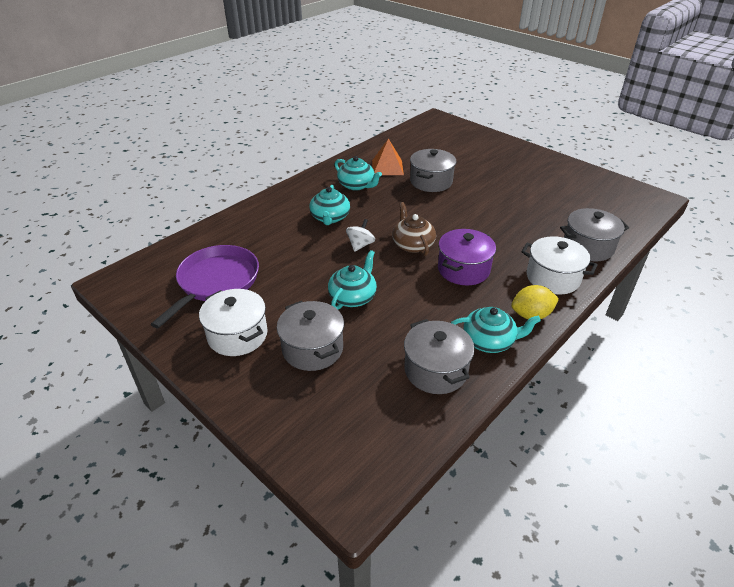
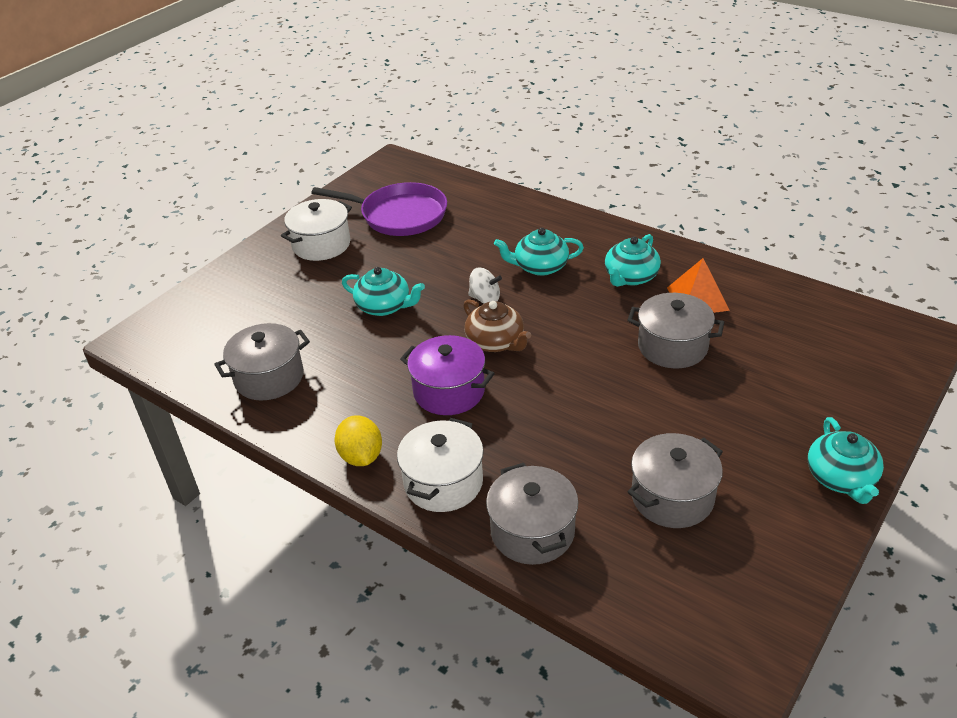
camera: 85 degrees right, 0 degrees up
grey pot [277,301,344,371] -> grey pot moved to [628,433,723,528]
brown teapot [392,202,436,256] -> brown teapot turned 75 degrees clockwise [463,299,531,352]
turquoise teapot [451,307,541,353] -> turquoise teapot moved to [808,417,884,504]

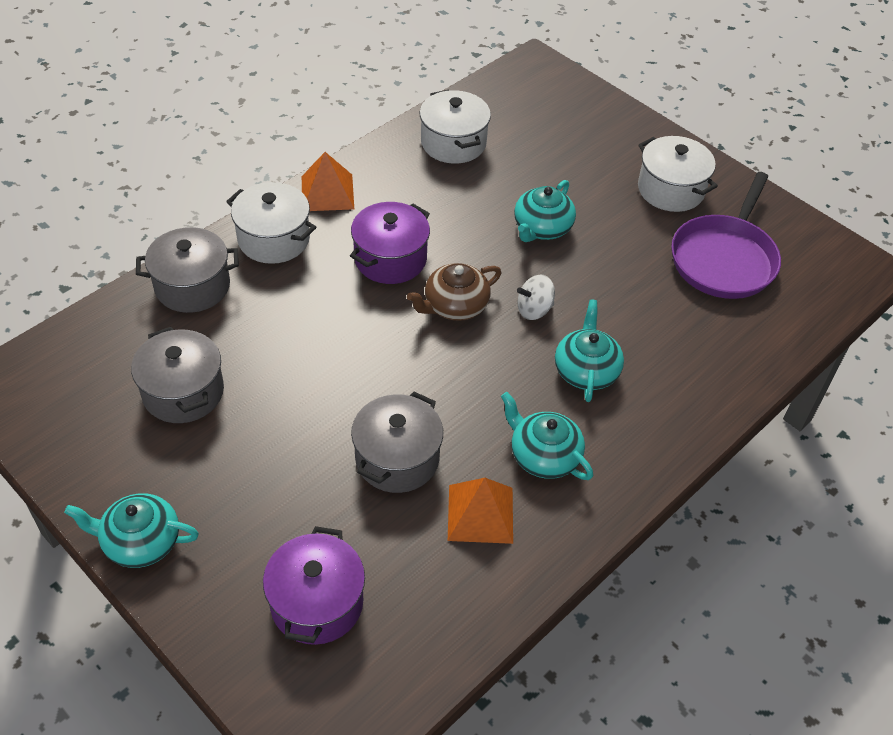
camera: 95 degrees right, 10 degrees up
grey pot [214,323,310,400] -> white pot [420,90,491,164]
yellow lemon [334,415,382,466] -> orange pyramid [302,152,354,211]
white spinning top [468,268,502,304] -> white spinning top turned 45 degrees clockwise [517,275,555,320]
none -> purple pot [263,526,365,645]

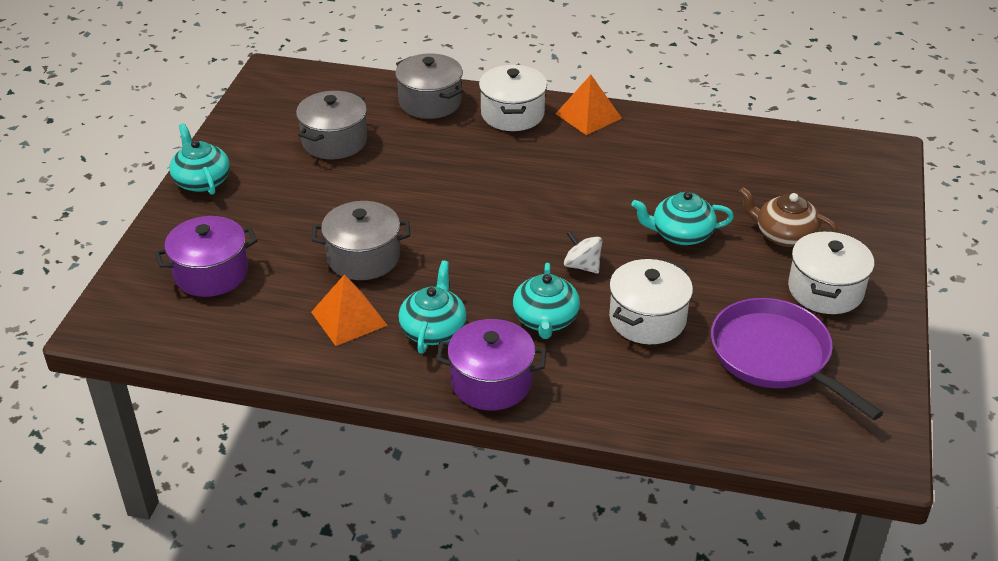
camera: 60 degrees right, 10 degrees down
purple pot [350,202,430,284] -> purple pot moved to [436,319,547,410]
brown teapot [407,263,501,321] -> brown teapot moved to [739,187,838,247]
white pot [420,90,491,164] -> white pot moved to [609,259,693,344]
turquoise teapot [555,300,624,402] -> turquoise teapot turned 120 degrees clockwise [513,263,580,339]
purple pan [671,172,781,299] -> purple pan turned 60 degrees clockwise [711,298,883,420]

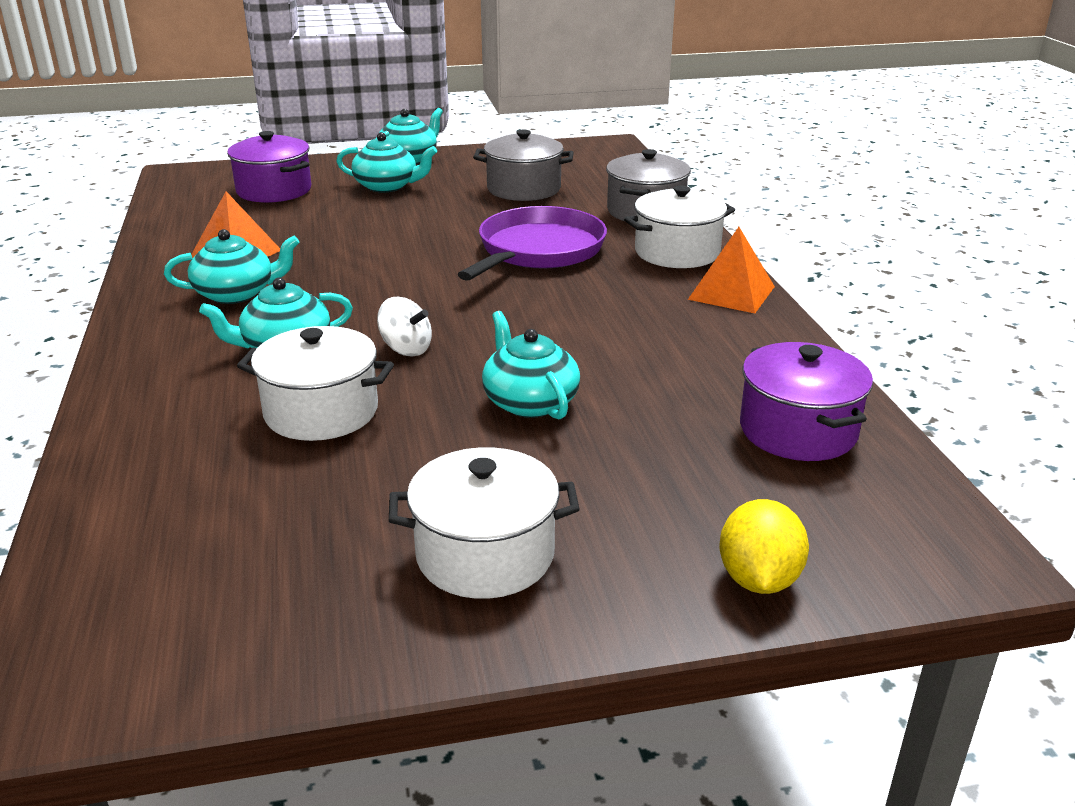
camera: 65 degrees right, 10 degrees down
grey pot [312,201,410,280] -> none
purple pot [436,319,547,410] -> purple pot moved to [740,342,873,461]
white spinning top [564,230,602,274] -> white spinning top turned 105 degrees clockwise [377,297,432,356]
purple pan [711,298,883,420] -> purple pan moved to [458,206,607,281]
brown teapot [739,187,838,247] -> none
none -> turquoise teapot [336,132,437,193]
none -> yellow lemon [719,499,809,594]

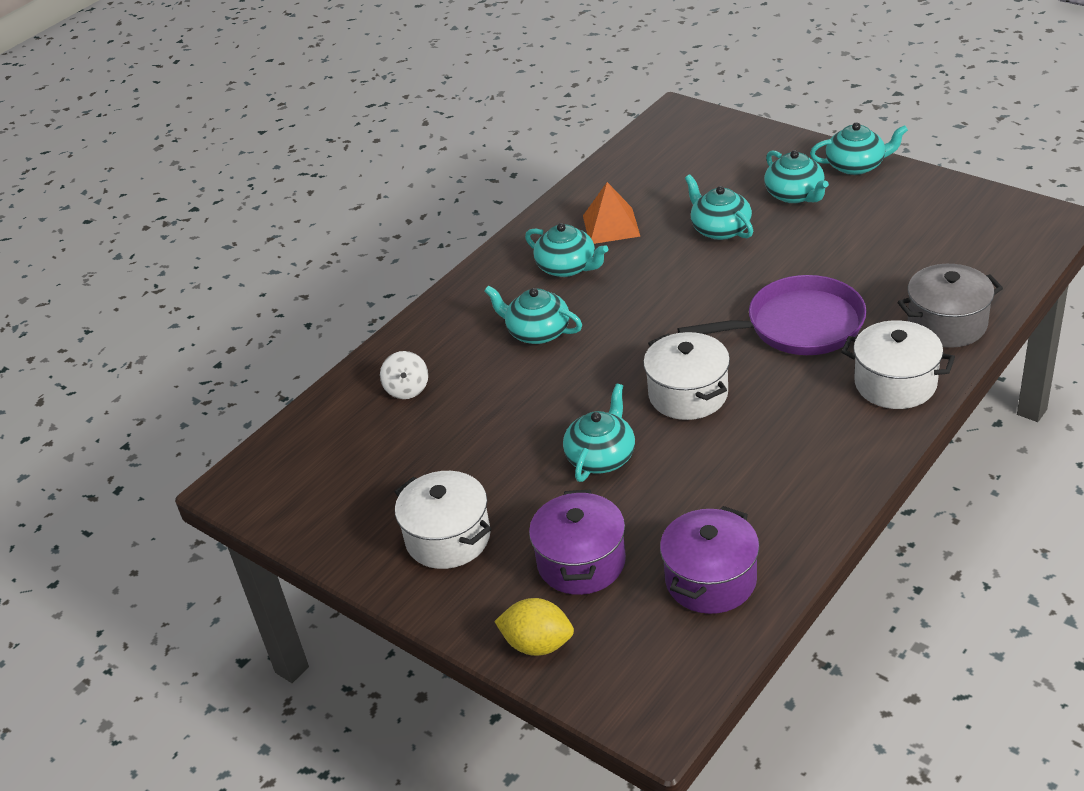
camera: 55 degrees right, 10 degrees up
purple pot [227,131,311,203] -> purple pot moved to [529,490,626,595]
white pot [237,326,394,441] -> white pot moved to [643,332,730,420]
white spinning top [377,297,432,356] -> white spinning top moved to [380,351,428,399]
grey pot [473,130,574,201] -> none
orange pyramid [688,227,775,313] -> none
yellow lemon [719,499,809,594] -> yellow lemon turned 45 degrees clockwise [494,598,574,656]
none -> turquoise teapot [685,175,753,240]

